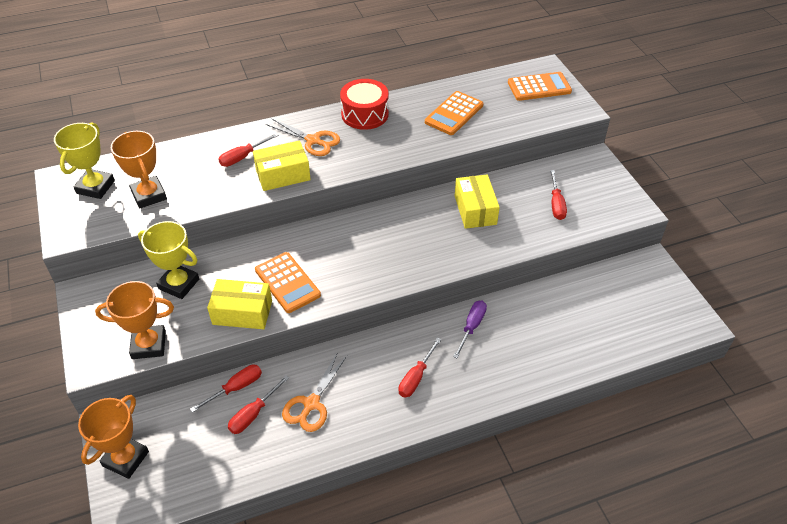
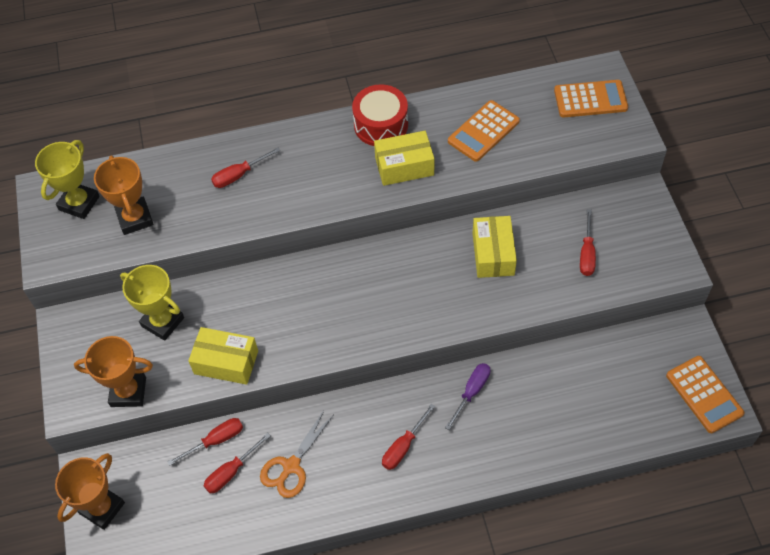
camera: 10 degrees right, 10 degrees up
yellow box [253,140,311,191] -> yellow box moved to [374,131,434,186]
orange calculator [255,252,321,313] -> orange calculator moved to [666,356,744,433]
orange scissors [266,118,340,156] -> none

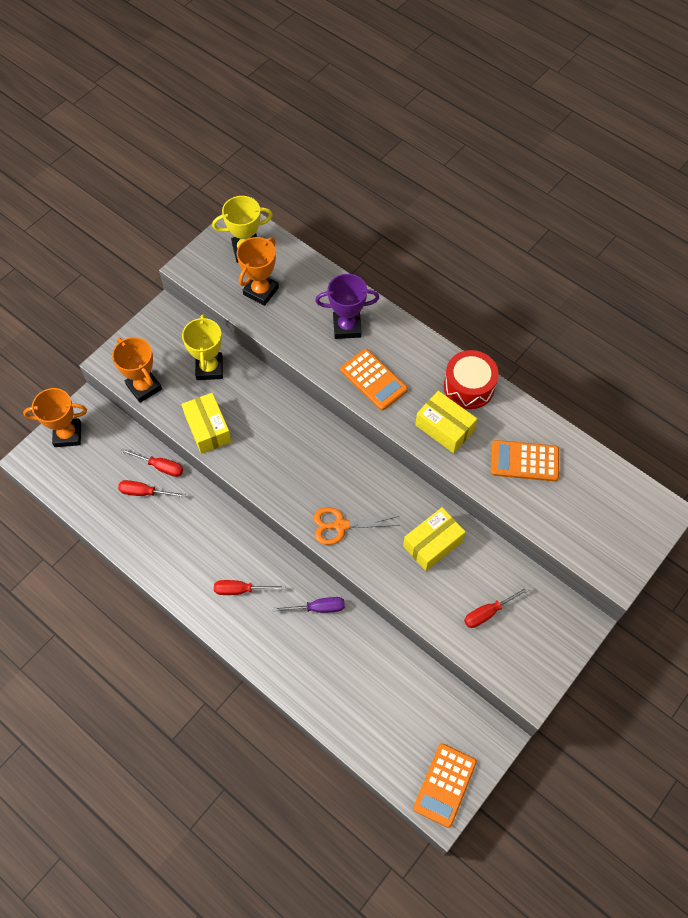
camera: 50 degrees right, 5 degrees up
red screwdriver [211,147,280,188] -> purple trophy [315,274,379,339]
orange scissors [260,409,334,498] -> orange scissors moved to [313,507,401,545]
orange calculator [554,80,628,117] -> orange calculator moved to [340,349,408,410]

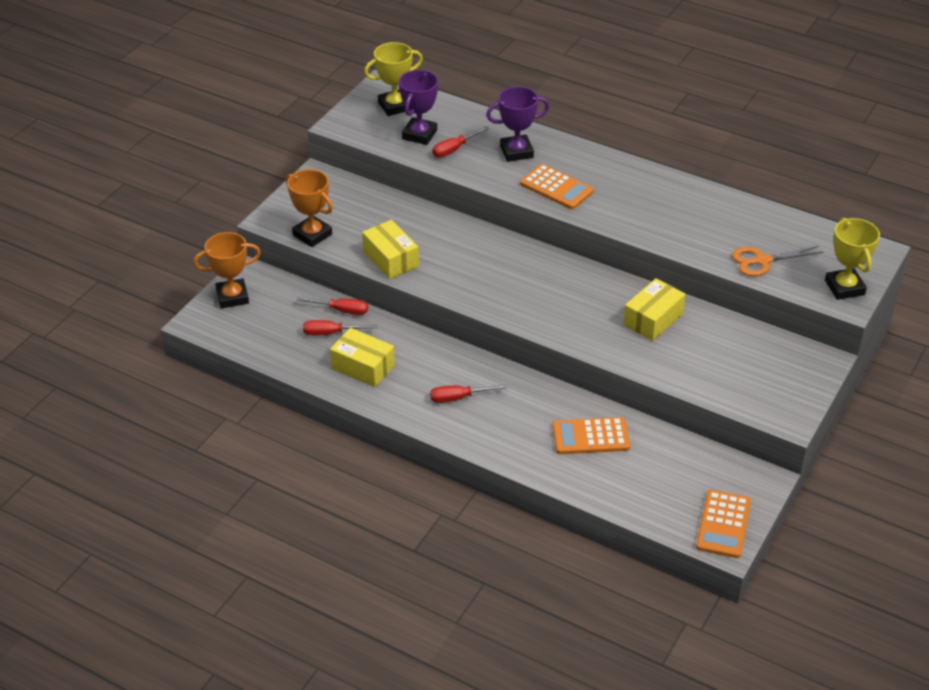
camera: 10 degrees left, 20 degrees down
yellow trophy [182,314,223,380] -> yellow trophy moved to [825,218,880,300]
orange trophy [237,237,279,306] -> purple trophy [399,70,438,145]
purple screwdriver [273,597,345,613] -> none
orange scissors [313,507,401,545] -> orange scissors moved to [732,246,823,276]
yellow box [415,391,477,453] -> yellow box moved to [330,328,395,387]
red drum [444,350,499,409] -> none
red screwdriver [464,586,530,628] -> red screwdriver moved to [432,126,489,157]
orange calculator [491,440,559,482] -> orange calculator moved to [552,417,630,454]

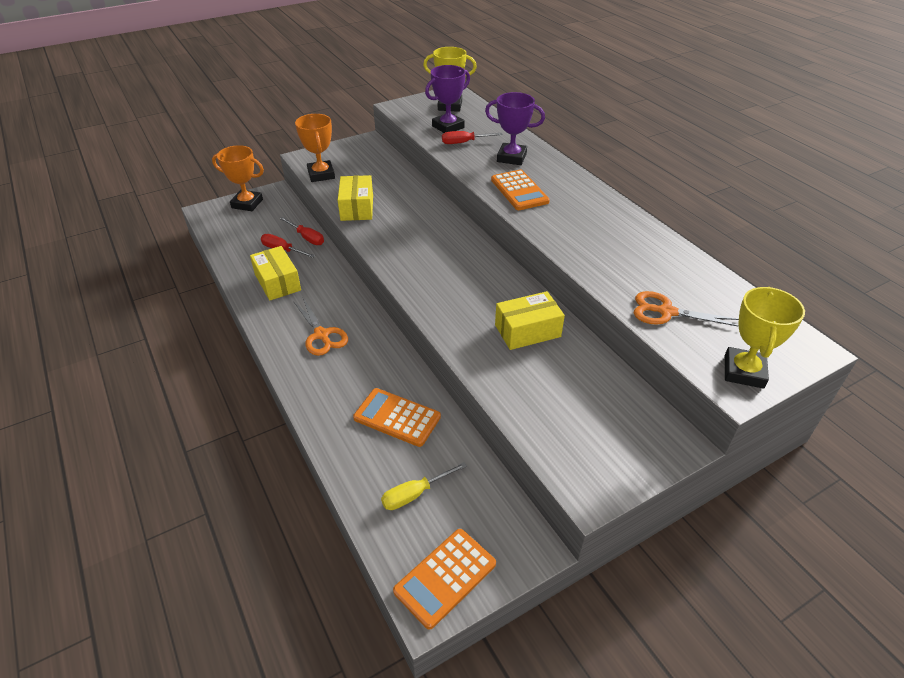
camera: 30 degrees right, 0 degrees up
red screwdriver [430,385,507,403] -> orange scissors [293,298,348,356]
none -> yellow screwdriver [381,462,467,510]

